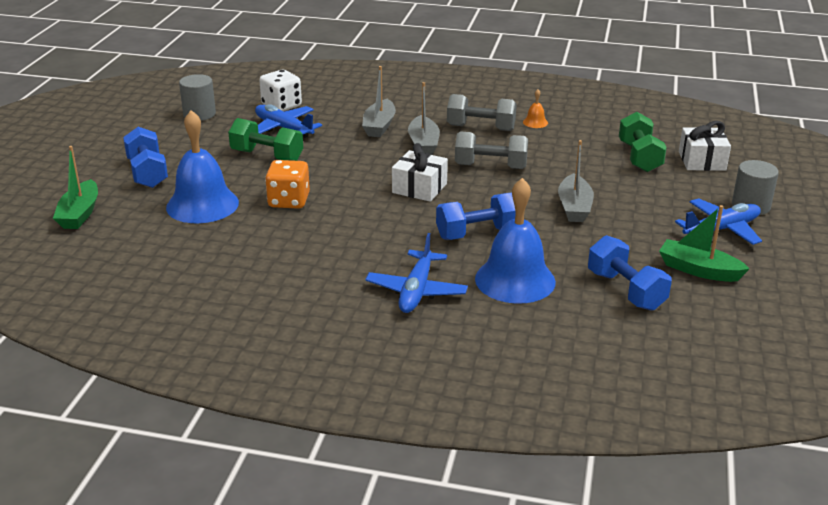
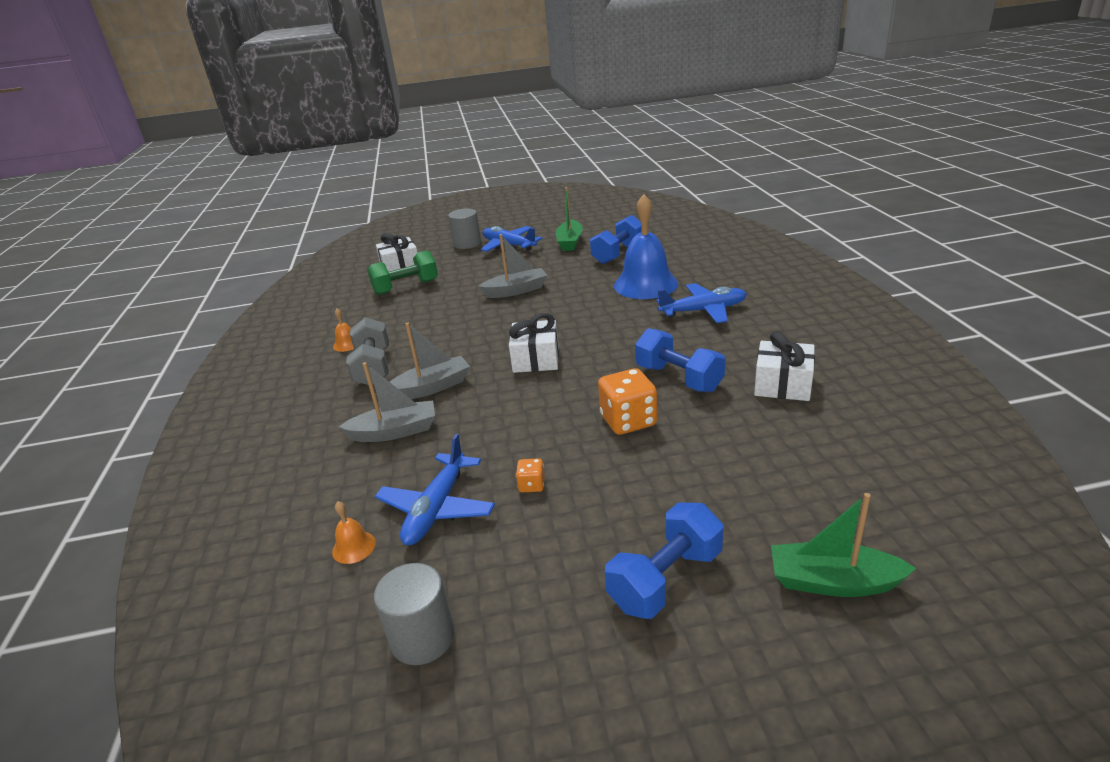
camera: 110 degrees left, 0 degrees up
green boat [53,146,98,229] -> green boat turned 150 degrees counterclockwise [771,493,916,597]
blue bell [166,110,239,223] -> none
green dumbbell [228,118,303,161] -> orange dice [516,458,545,492]
white dice [259,70,302,111] -> orange bell [332,501,376,564]
blue dumbbell [436,193,515,240] -> blue dumbbell moved to [635,328,725,392]
grey dumbbell [455,131,528,169] -> none
none -> white gift [754,331,815,401]

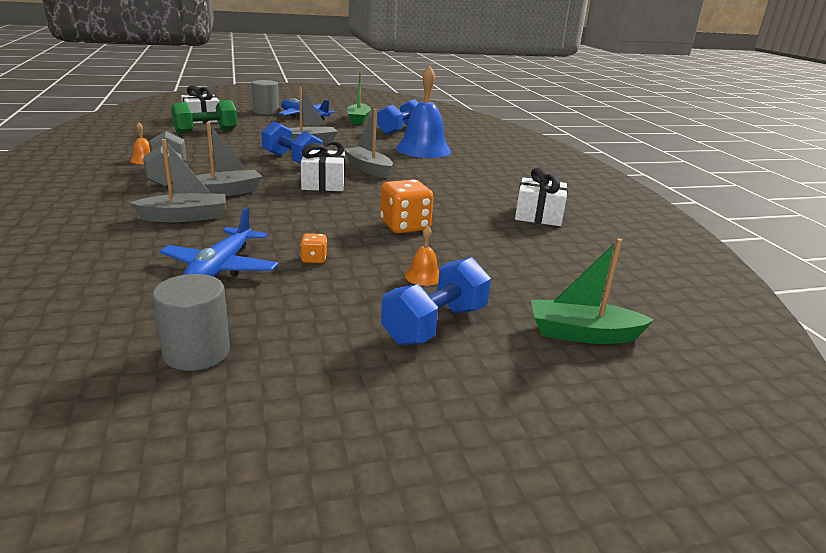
camera: 10 degrees left, 5 degrees down
orange bell [332,501,376,564] -> orange bell moved to [405,225,439,286]
blue dumbbell [635,328,725,392] -> blue dumbbell moved to [261,121,323,164]
blue plane [657,283,747,323] -> none
none -> grey boat [344,109,393,178]

